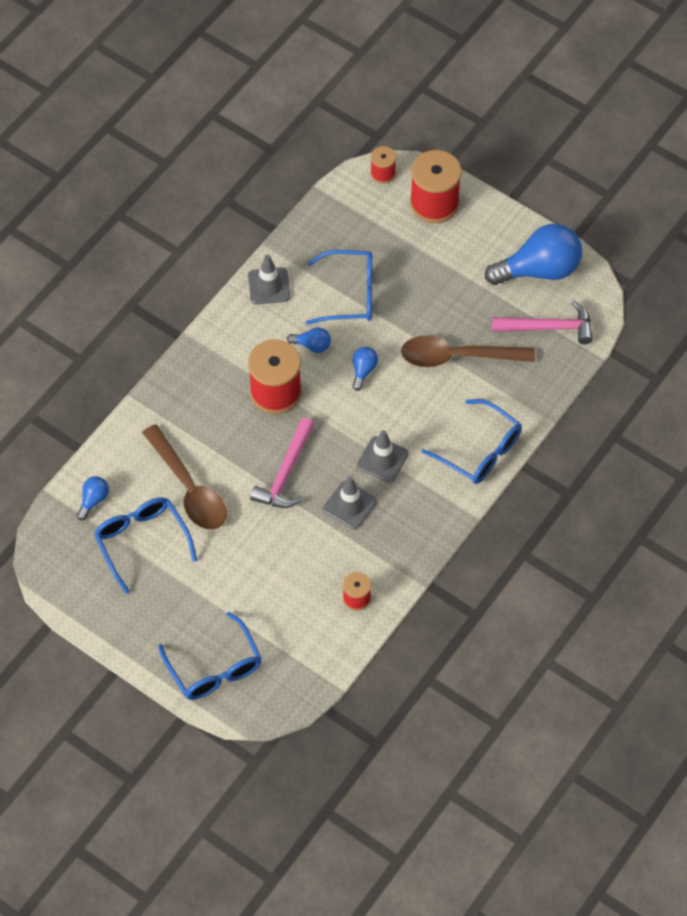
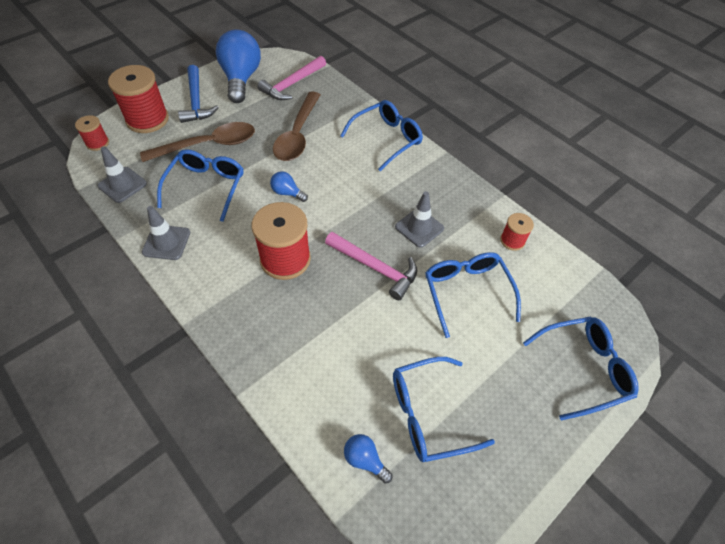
camera: 80 degrees left, 5 degrees down
brown spoon [142,424,227,530] -> brown spoon moved to [140,122,255,162]
blue light bulb [287,327,331,353] -> none
grey traffic cone [357,430,408,483] -> grey traffic cone moved to [98,147,147,203]
pink hammer [492,301,593,344] -> pink hammer turned 150 degrees counterclockwise [257,56,326,100]
none -> blue hammer [178,65,219,123]
none -> blue glasses [425,252,521,338]

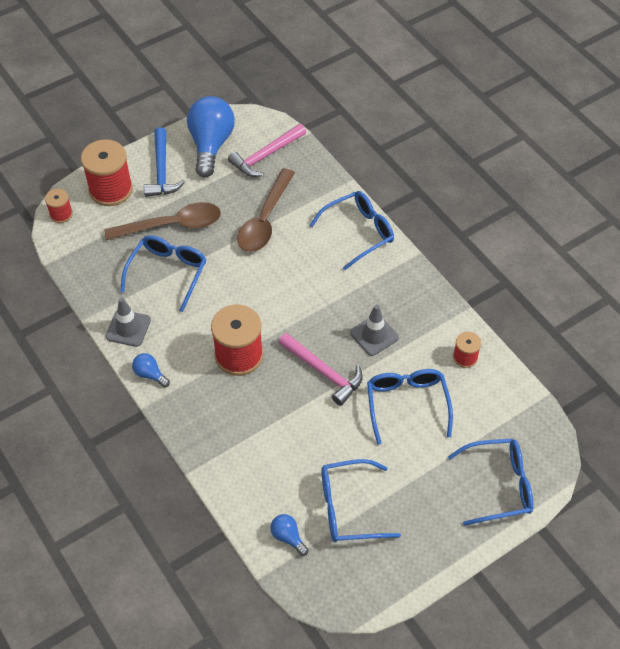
camera: 10 degrees right, 0 degrees up
grey traffic cone [98,147,147,203] -> none
blue light bulb [270,171,308,202] -> blue light bulb moved to [132,353,170,387]

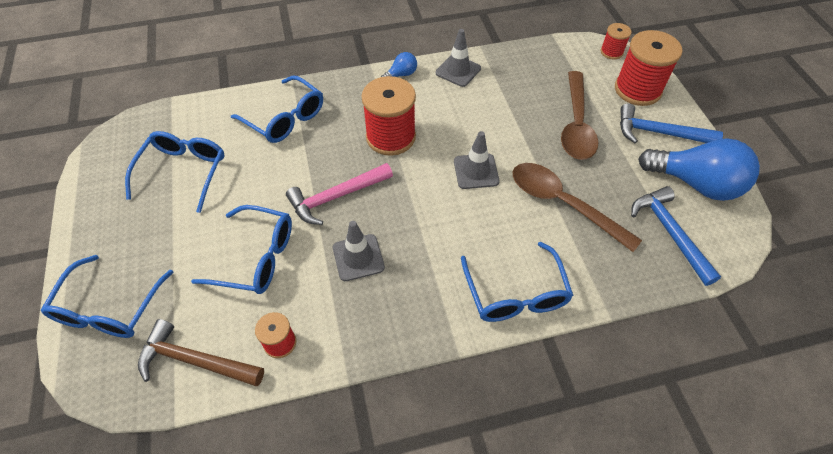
camera: 110 degrees right, 0 degrees up
blue glasses [120,235,207,312] -> blue glasses moved to [231,76,323,143]
pink hammer [228,124,306,177] -> blue hammer [631,186,721,286]
blue light bulb [270,514,308,556] -> none
none -> brown hammer [138,319,264,386]
none -> grey traffic cone [454,131,500,189]

